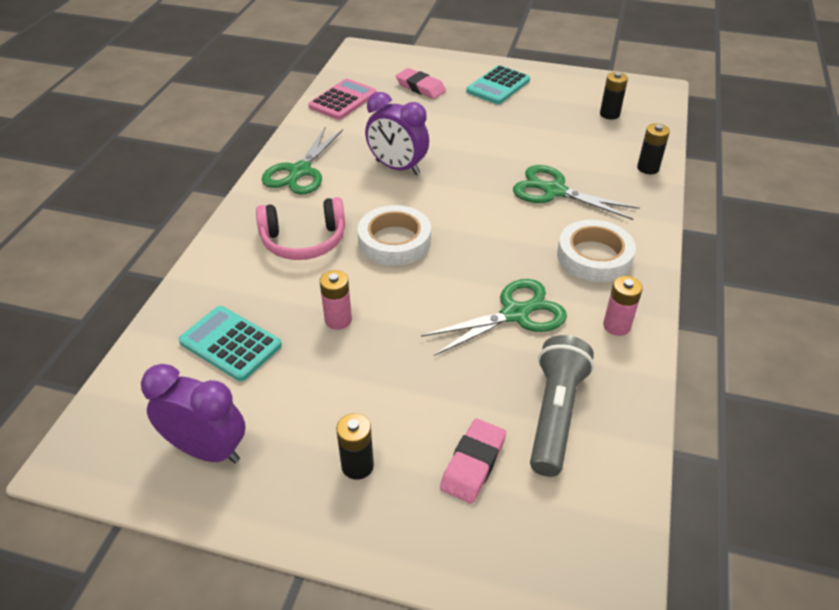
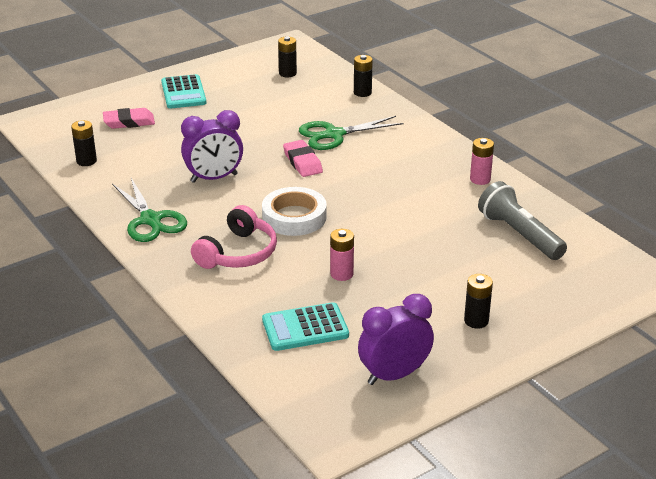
camera: 50 degrees left, 10 degrees down
pink calculator [308,79,376,120] -> black battery [71,120,97,166]
green scissors [421,279,567,356] -> none
pink eraser [440,419,506,504] -> pink eraser moved to [283,140,323,177]
white tape [557,220,636,282] -> none

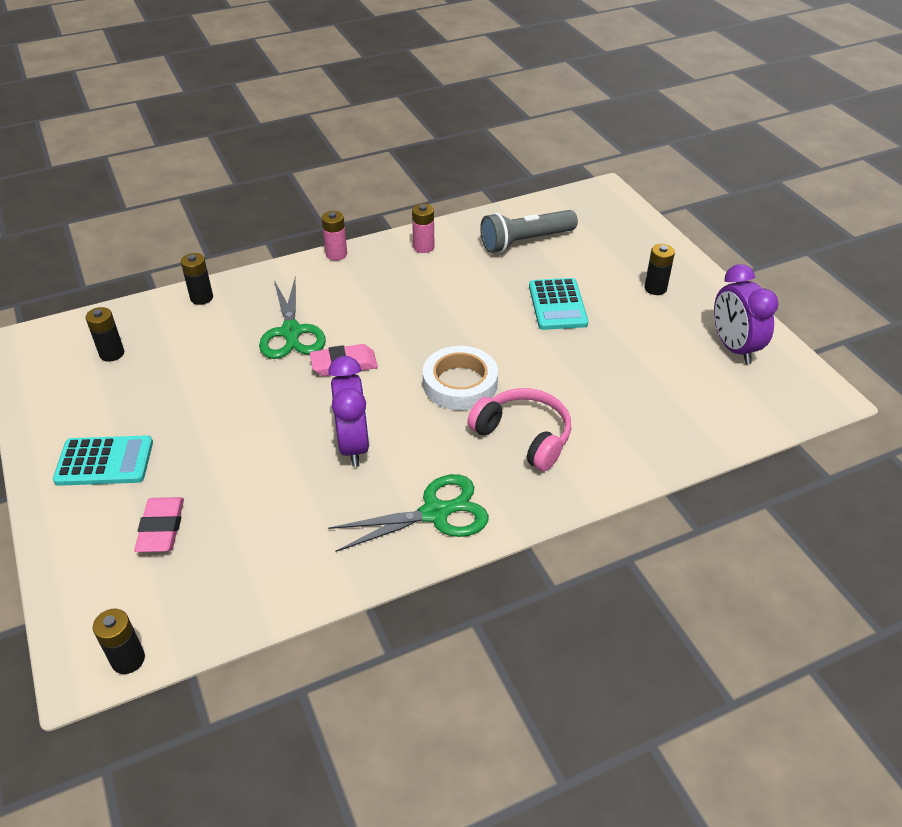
camera: 80 degrees left, 10 degrees up
black battery [71,120,97,166] -> black battery moved to [93,609,145,674]
turquoise calculator [262,302,349,351] -> turquoise calculator moved to [529,278,588,330]
pink battery [330,229,354,281] -> pink battery moved to [321,211,347,261]

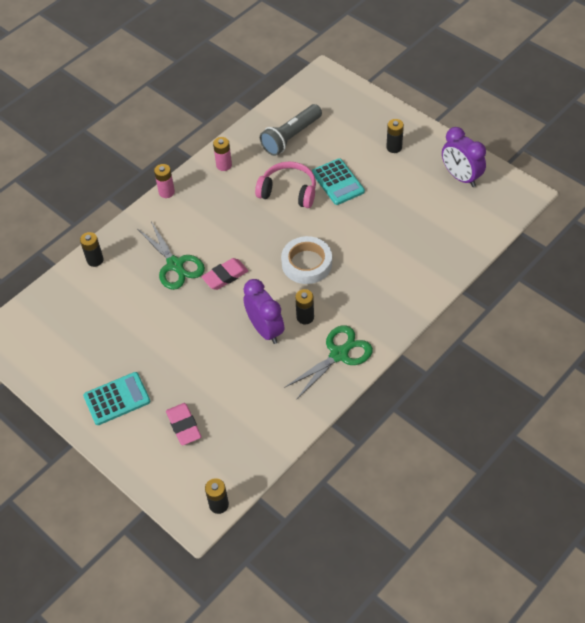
camera: 20 degrees left, 10 degrees up
black battery [86,307,124,362] -> black battery moved to [295,289,314,324]
pink headphones [467,388,571,471] -> pink headphones moved to [255,161,316,208]

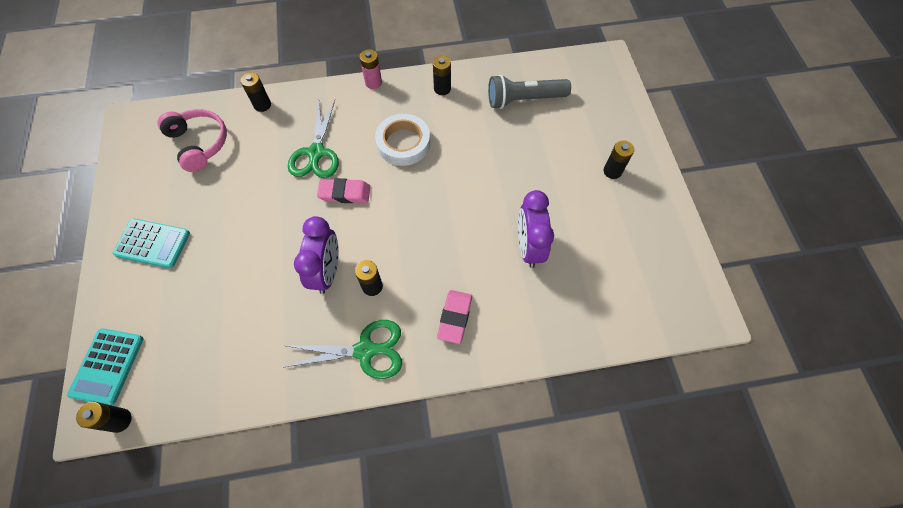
camera: 35 degrees right, 10 degrees up
pink eraser [166,403,201,446] -> pink eraser moved to [437,290,472,344]
pink battery [213,137,232,171] -> black battery [433,56,451,95]
pink headphones [255,161,316,208] -> pink headphones moved to [157,109,227,172]
white tape [281,236,332,284] -> white tape moved to [375,114,430,166]
turquoise calculator [312,158,365,205] -> turquoise calculator moved to [67,328,143,406]
purple clock [442,127,486,187] -> purple clock moved to [518,190,554,268]

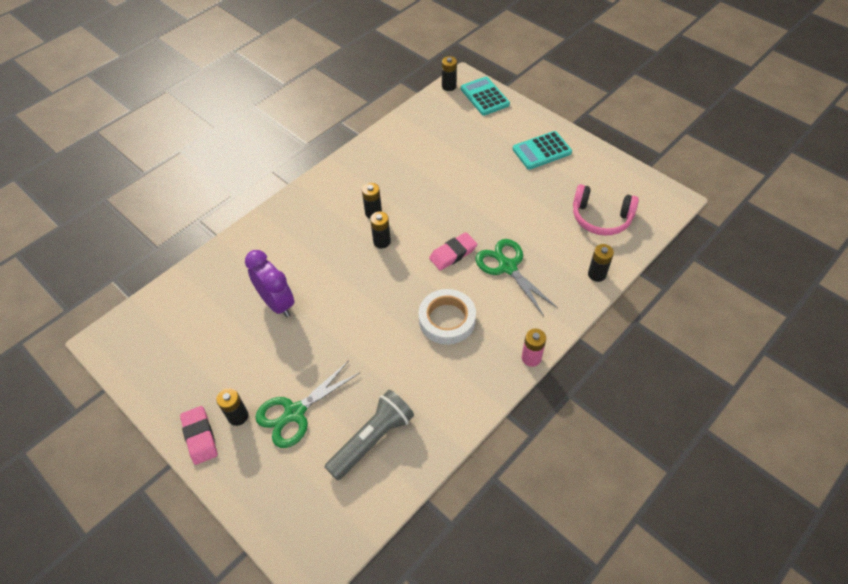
camera: 145 degrees right, 10 degrees down
green scissors [285,320,402,379] -> green scissors moved to [255,360,361,448]
purple clock [294,216,339,294] -> none
black battery [433,56,451,95] -> black battery moved to [370,211,391,249]
pink eraser [437,290,472,344] -> pink eraser moved to [180,406,218,465]

